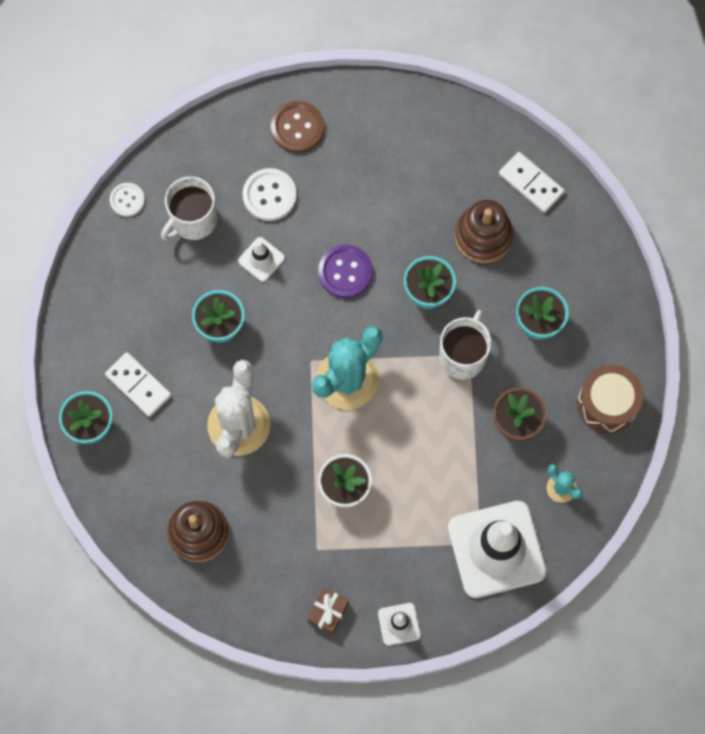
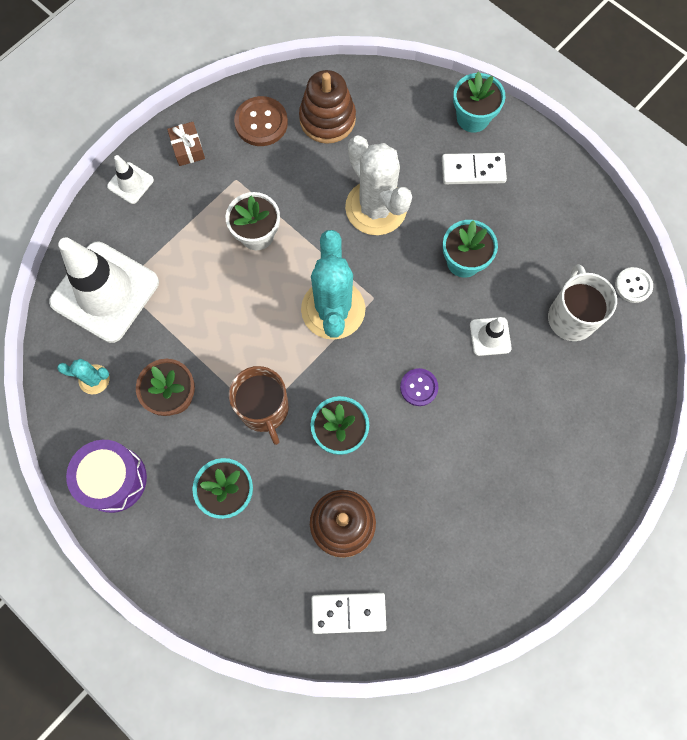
camera: 135 degrees right, 0 degrees up
white button [242,168,297,221] -> none
brown button [271,101,324,153] -> brown button moved to [234,96,288,146]
purple button [318,245,373,298] -> purple button [400,368,438,406], size x0.65
white mug [439,310,491,379] -> brown mug [229,366,289,445]
brown drum [577,365,643,434] -> purple drum [66,440,147,513]

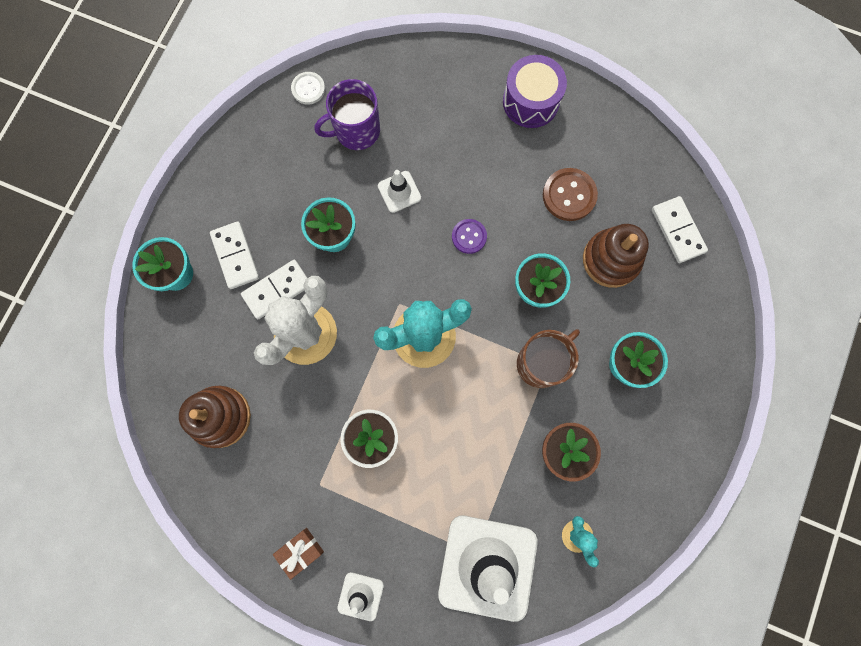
camera: 110 degrees left, 5 degrees up
purple drum [66,440,147,513] -> purple drum moved to [503,55,567,128]
brown button [234,96,288,146] -> brown button moved to [543,168,598,221]
white mug [548,264,617,341] -> purple mug [314,79,380,150]
none -> white domino [241,260,307,319]

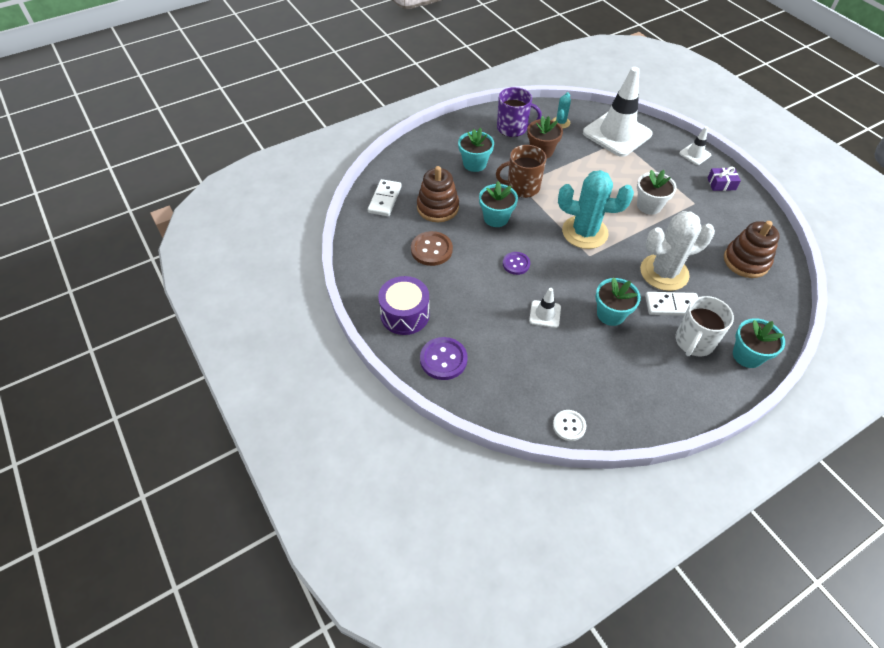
camera: 145 degrees left, 25 degrees down
white domino [210,221,259,289] -> white mug [675,296,734,356]
brown gift [273,528,324,580] -> purple gift [708,167,741,191]
purple mug [314,79,380,150] -> purple mug moved to [497,87,542,137]
none -> purple button [420,337,468,380]

